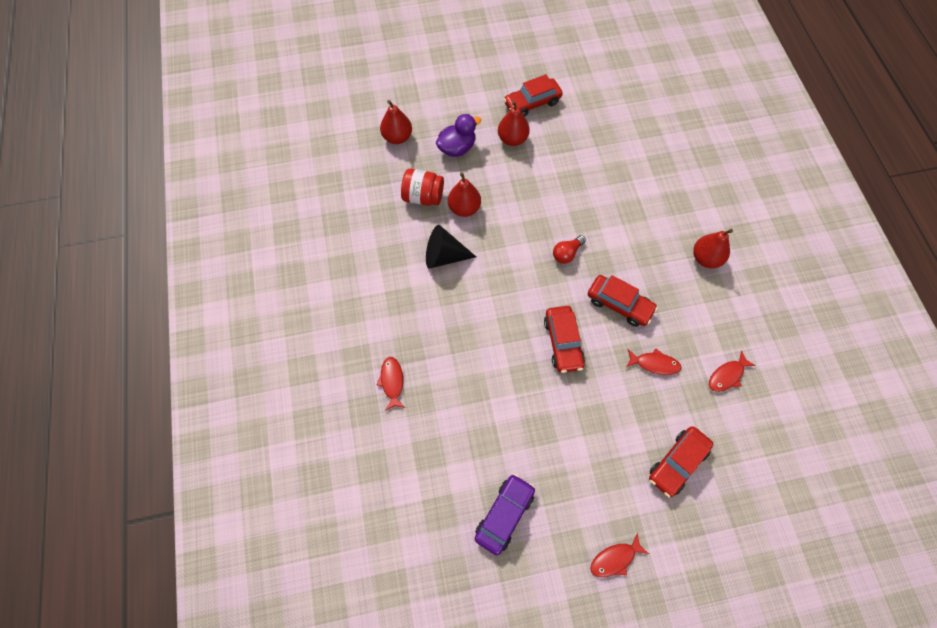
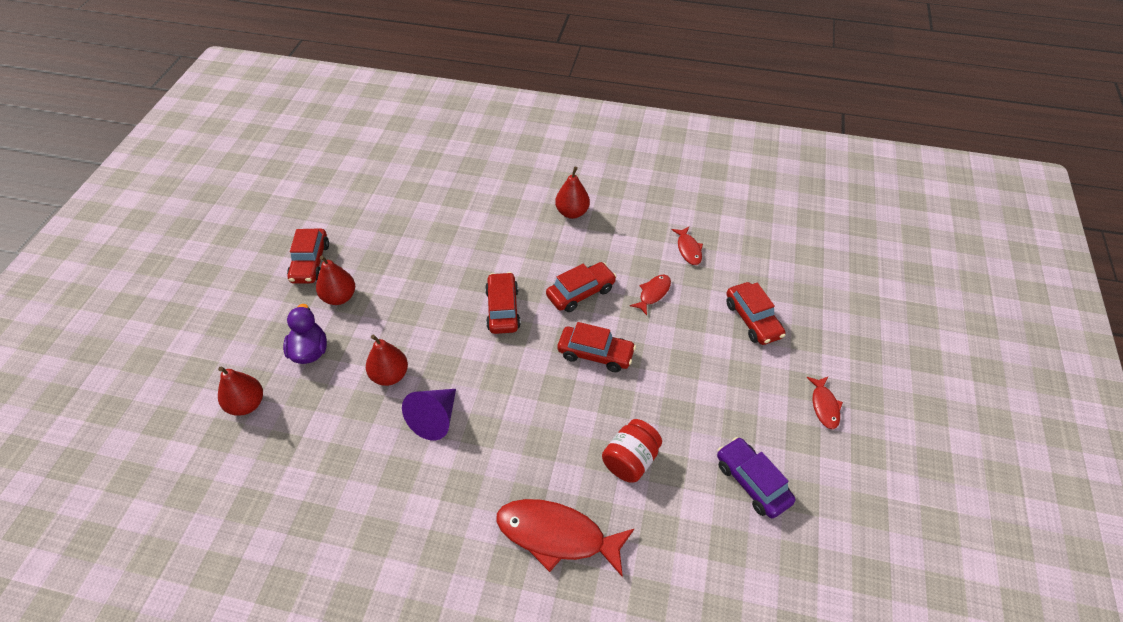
camera: 65 degrees left, 15 degrees down
red fish [376,357,405,411] -> red fish [496,499,634,577], size x1.98
red jar [401,168,444,206] -> red jar moved to [602,419,662,482]
black cone [426,225,476,268] -> purple cone [402,389,456,440]
red light bulb [553,235,586,264] -> red car [485,272,521,334]

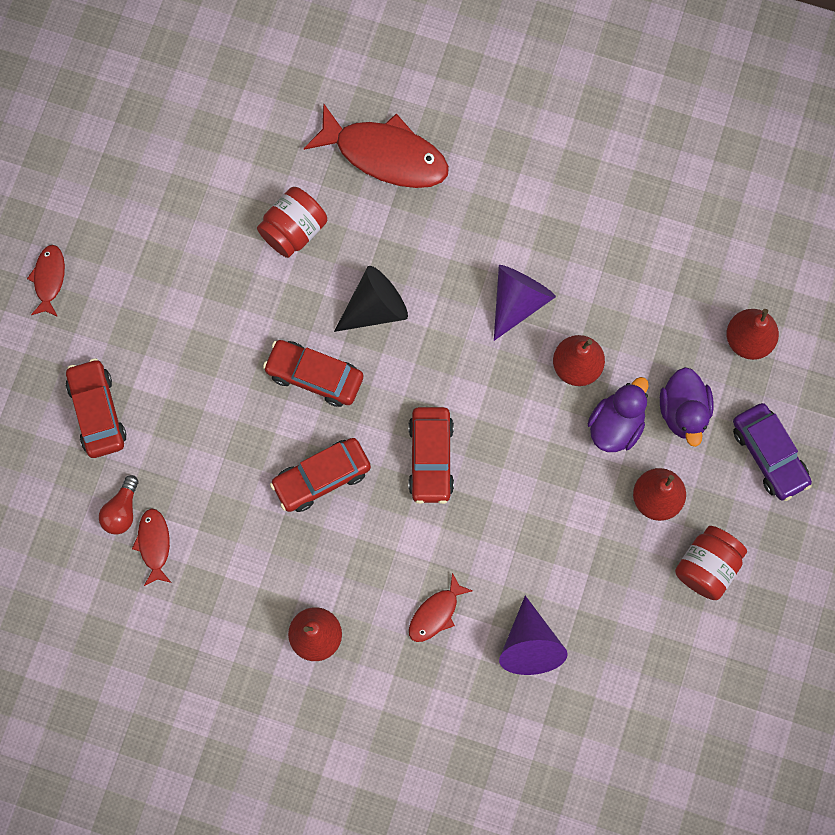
camera: 175 degrees left, 25 degrees up
red car [287,229,329,283] -> red jar [675,526,747,600]
red fish [630,275,671,315] -> red fish moved to [409,573,473,642]
purple car [717,437,795,518] -> purple car moved to [733,403,812,501]
none -> red light bulb [99,475,139,535]
none -> black cone [334,266,408,332]
none -> purple cone [499,596,568,675]
none -> purple duck [588,377,649,452]

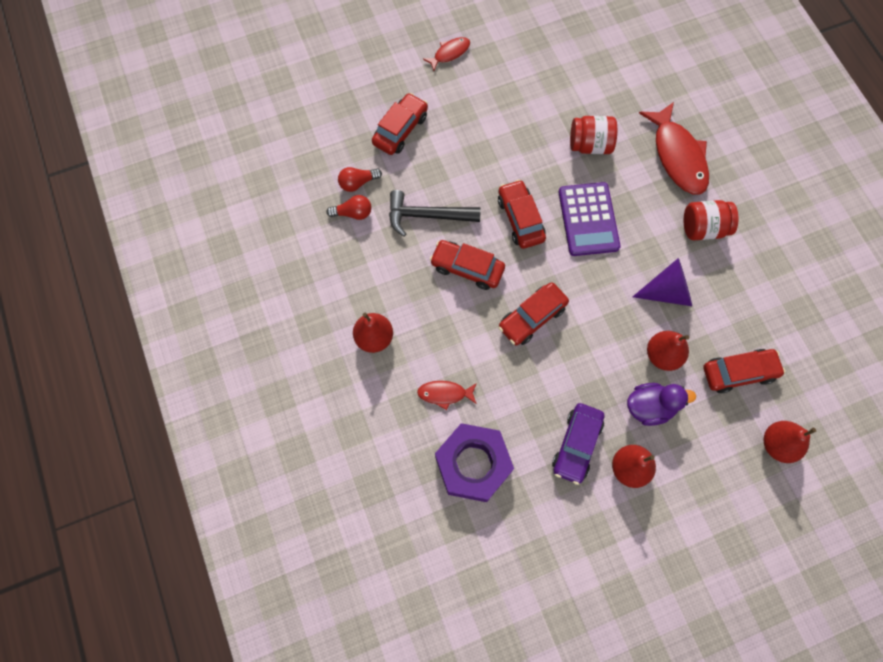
camera: 50 degrees right, 5 degrees down
red fish [132,508,172,586] -> red light bulb [327,195,371,220]
black cone [334,266,408,332] -> purple calculator [558,182,621,256]
purple cone [499,596,568,675] -> purple nut [435,423,514,502]
purple duck [660,367,714,447] -> none
red jar [675,526,747,600] -> red jar moved to [684,200,738,240]
purple car [733,403,812,501] -> purple car moved to [552,403,604,485]
none -> black hammer [389,190,481,237]
none -> red car [703,349,785,393]

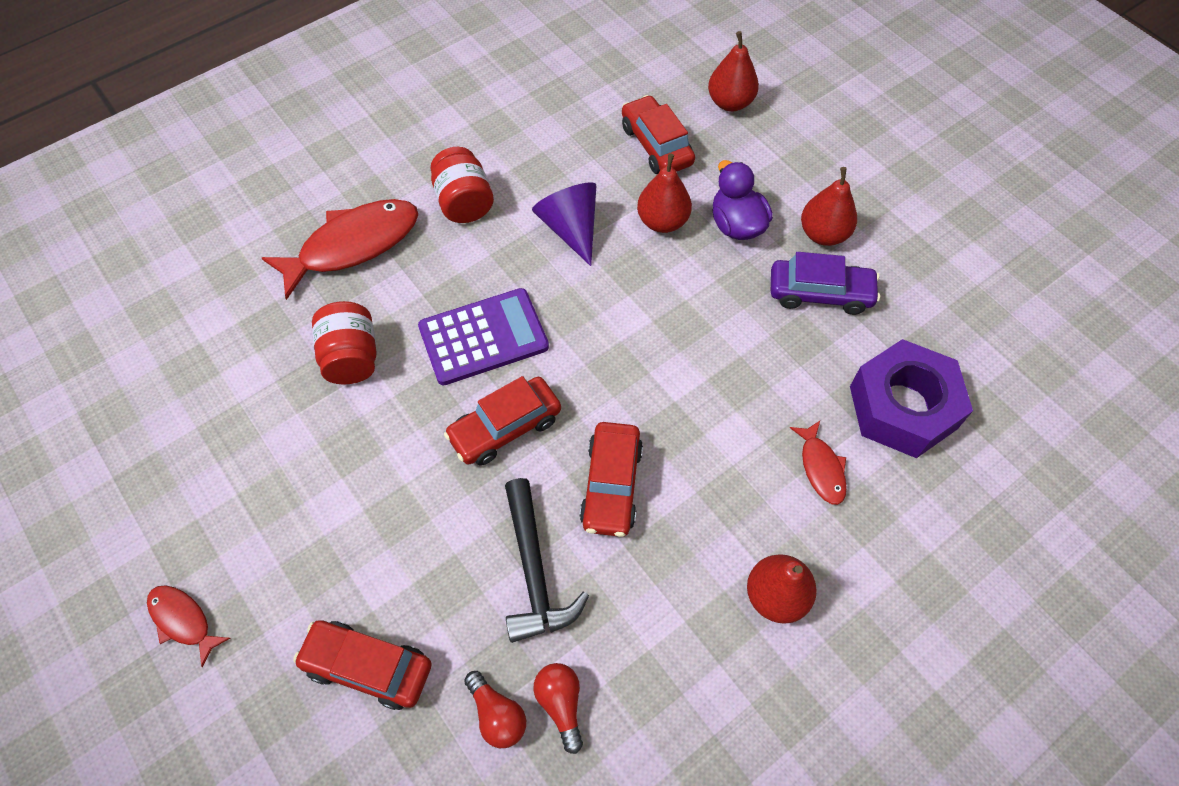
camera: 105 degrees left, 10 degrees down
red car [498,282,569,346] -> none

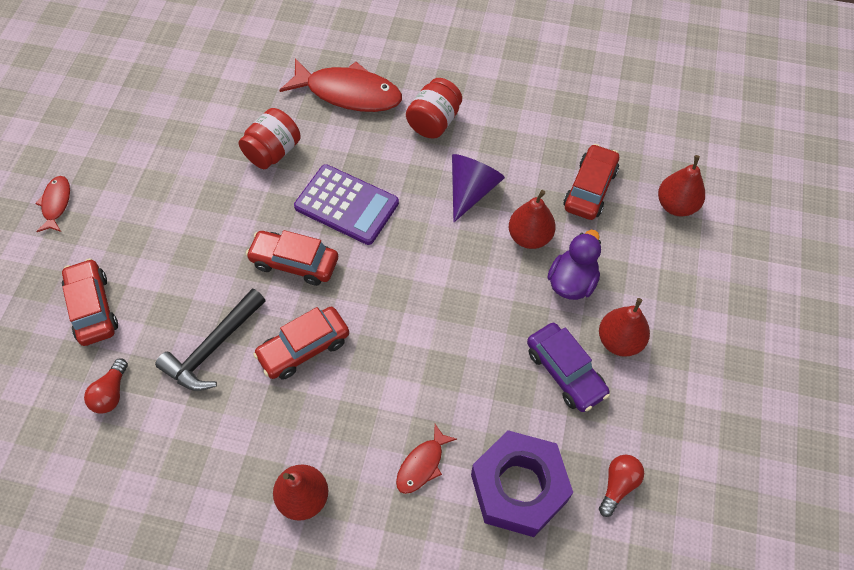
camera: 50 degrees right, 0 degrees up
red light bulb [534,663,583,754] -> red light bulb moved to [599,455,644,517]

